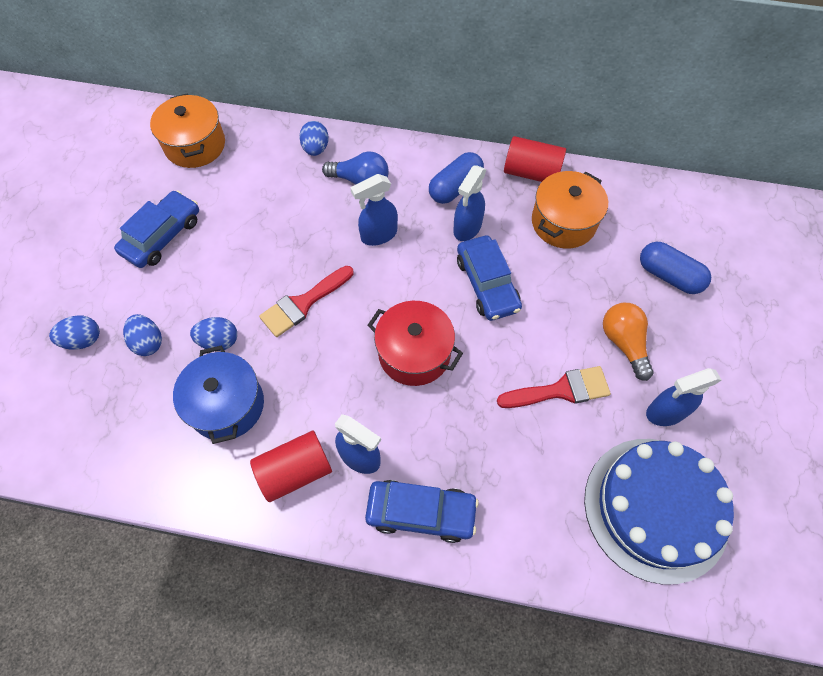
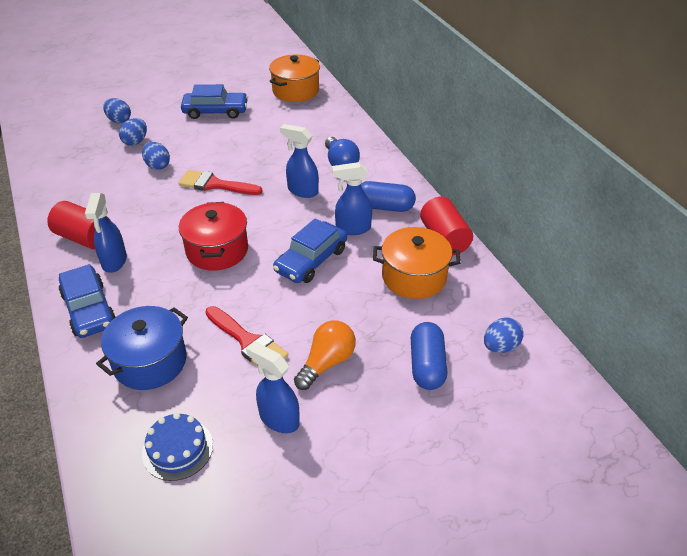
camera: 55 degrees right, 20 degrees down
blue pot [173,345,264,444] -> blue pot moved to [96,306,188,390]
blue egg [299,121,329,156] -> blue egg moved to [484,317,524,353]
blue cake [584,439,734,585] -> blue cake [142,412,213,481], size x0.49

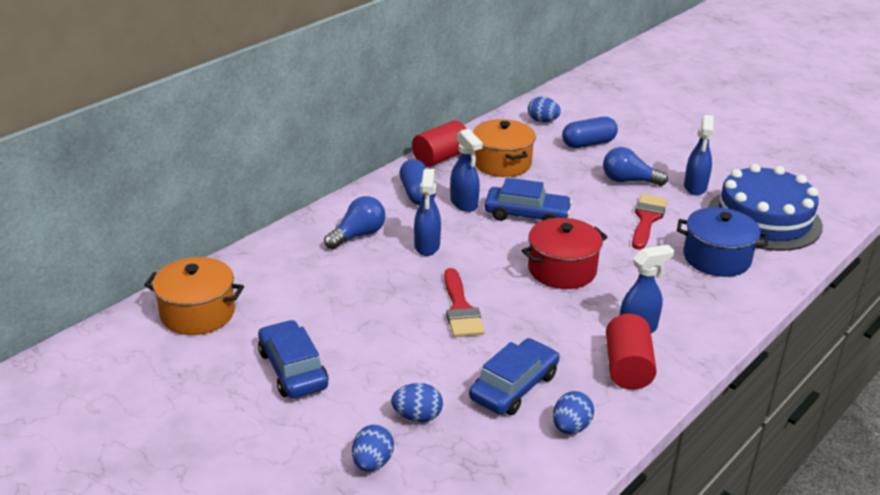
camera: 115 degrees left, 10 degrees down
blue car [59,264,116,338] -> blue car moved to [469,338,560,415]
blue egg [142,142,170,170] -> blue egg moved to [553,391,594,434]
blue cake [142,412,213,481] -> blue cake [708,164,823,251], size x2.05
orange light bulb [294,320,356,390] -> blue light bulb [603,147,668,186]

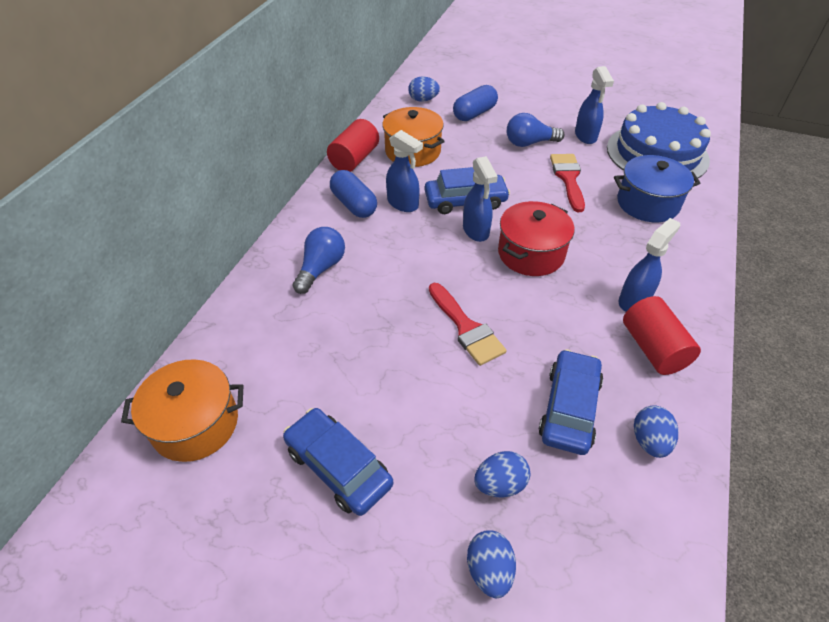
camera: 20 degrees left, 15 degrees up
blue spray bottle [414,169,441,256] -> blue spray bottle moved to [463,156,498,242]

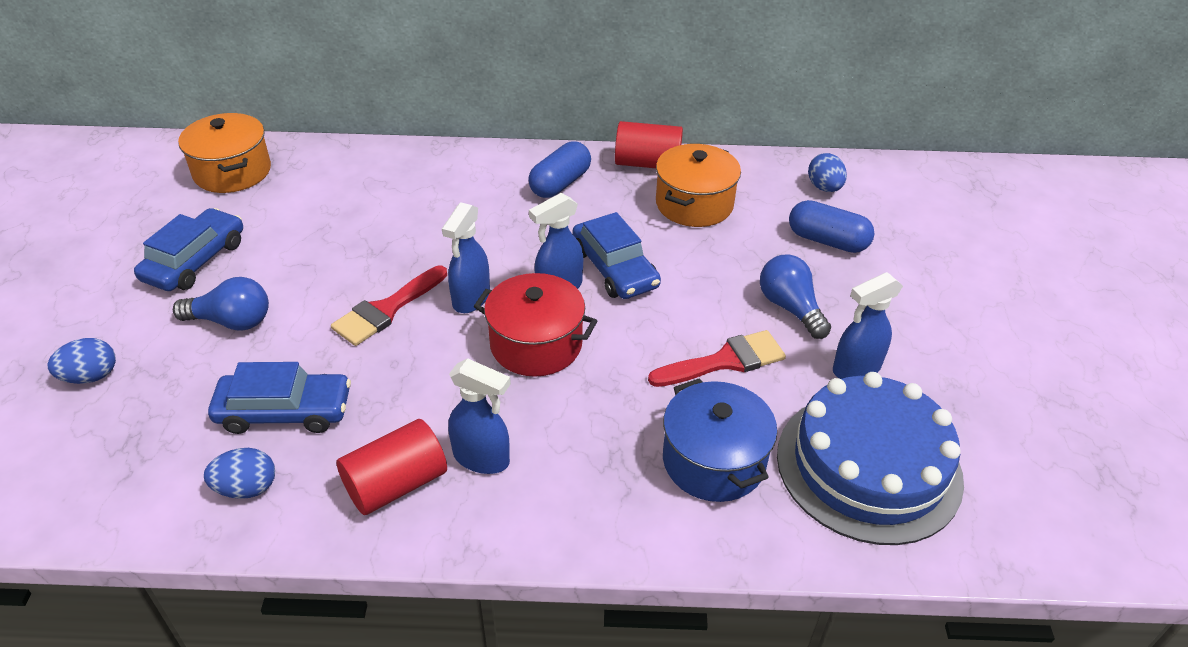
camera: 70 degrees right, 5 degrees down
blue light bulb [292,227,345,294] -> blue light bulb moved to [173,277,269,331]
blue spray bottle [386,130,423,212] -> blue spray bottle moved to [442,202,490,313]
blue egg [474,451,530,498] -> none

